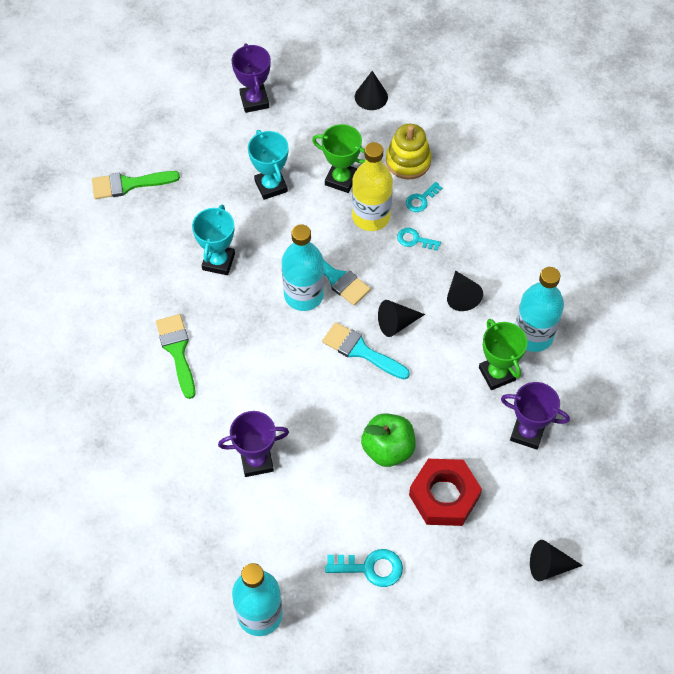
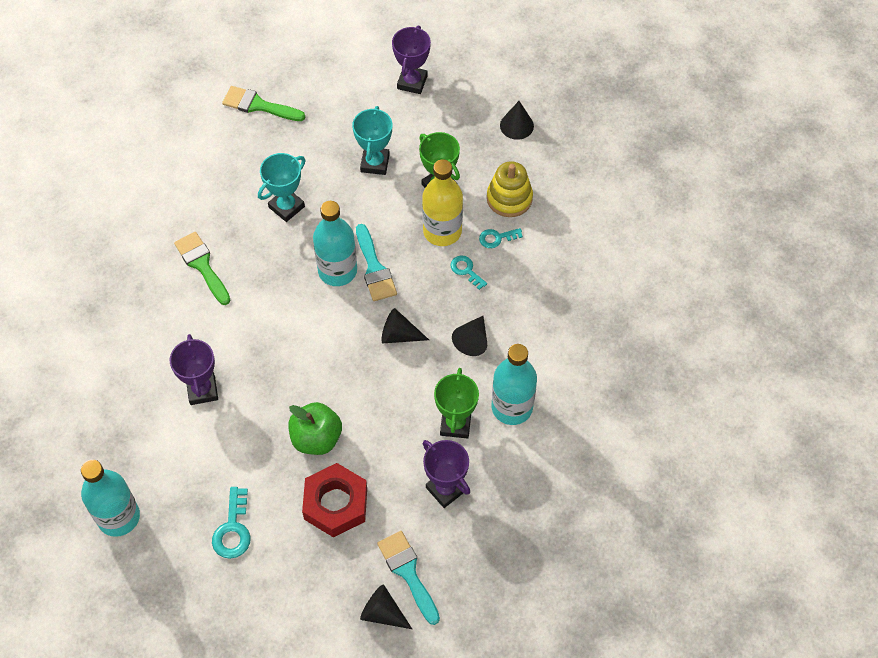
camera: 30 degrees right, 0 degrees up
green brush [156,314,195,399] -> green brush turned 45 degrees counterclockwise [174,232,231,305]
purple trophy [218,411,289,477] -> purple trophy turned 60 degrees clockwise [170,334,218,405]
turquoise brush [322,322,410,380] -> turquoise brush moved to [377,531,440,625]
turquoise key [325,549,403,587] -> turquoise key turned 60 degrees clockwise [212,487,251,559]

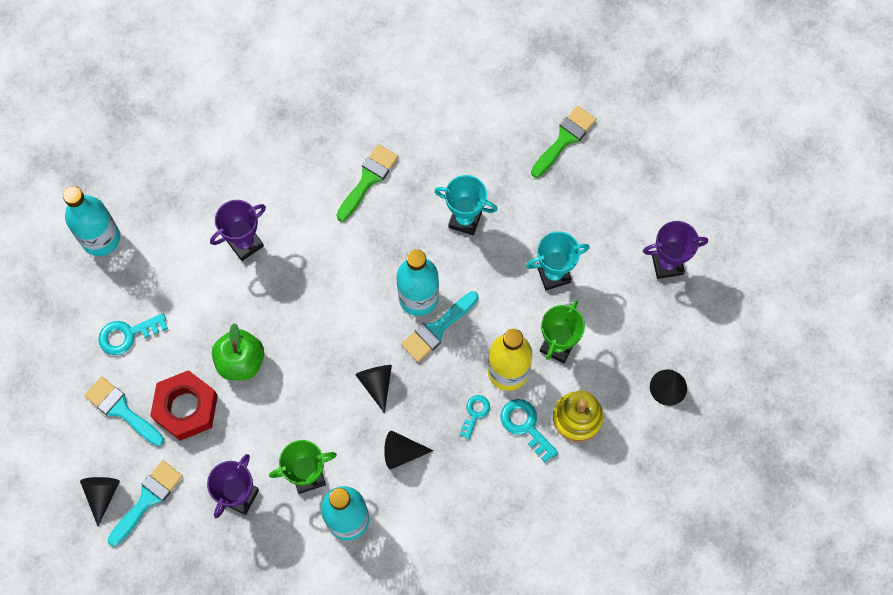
camera: 65 degrees right, 10 degrees up
green brush [222,86,305,121] -> green brush turned 45 degrees clockwise [531,106,596,178]
turquoise key [479,228,523,248] -> turquoise key [500,399,558,462], size x1.54
none -> turquoise brush [84,376,164,446]

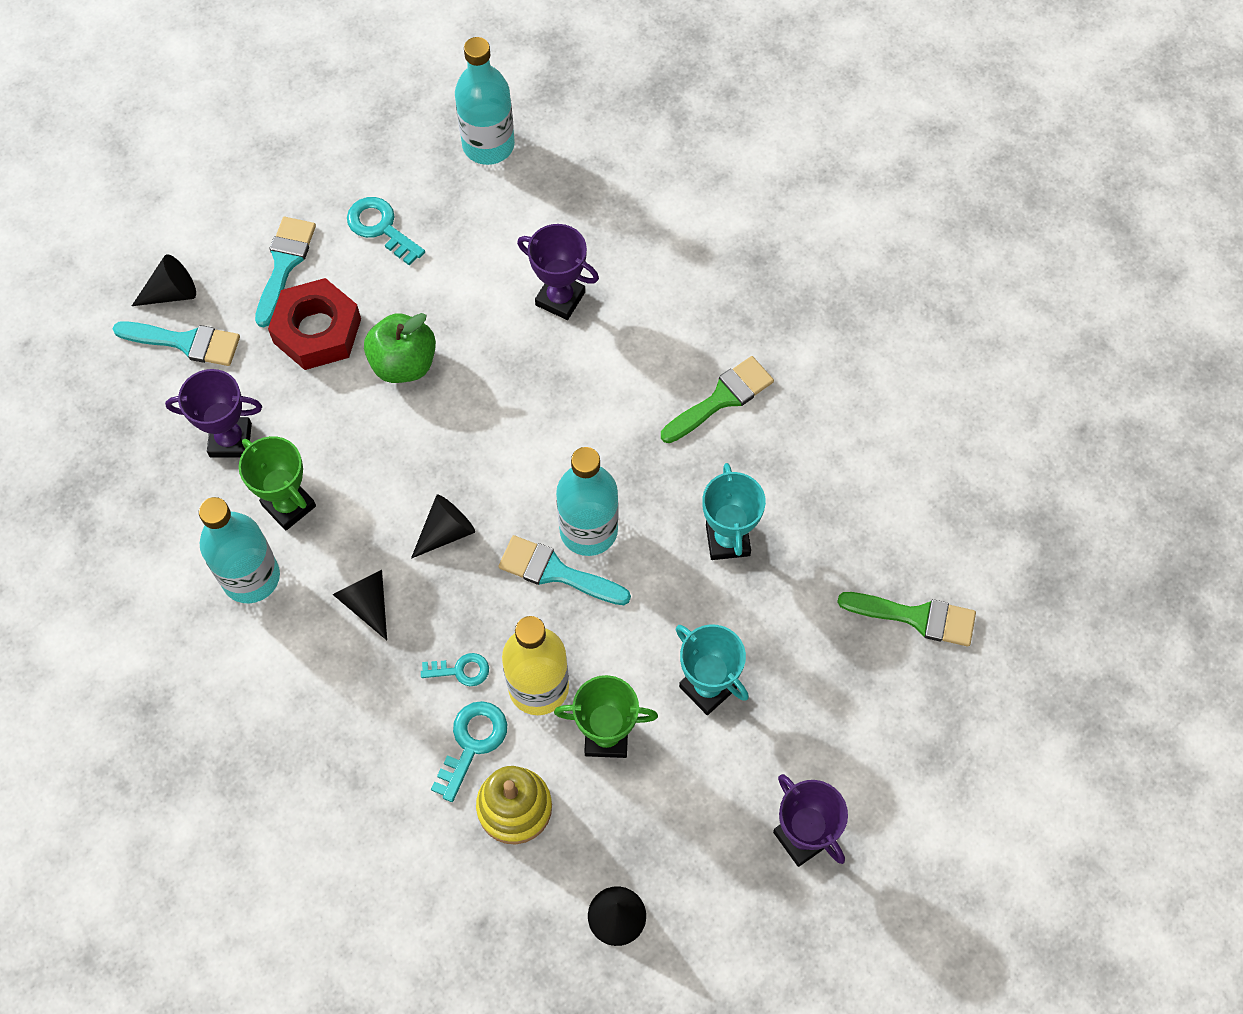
camera: 65 degrees right, 5 degrees down
green brush [336,144,398,222] -> green brush turned 45 degrees counterclockwise [661,356,774,443]

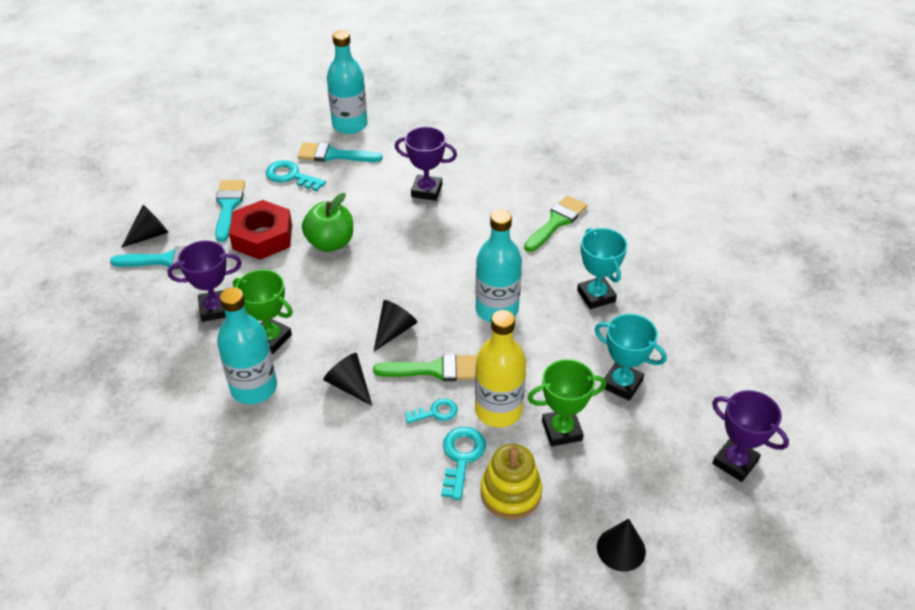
camera: 15 degrees left, 20 degrees down
turquoise brush [498,535,631,605] -> turquoise brush moved to [297,142,383,162]
green brush [837,592,976,647] -> green brush moved to [373,354,477,381]

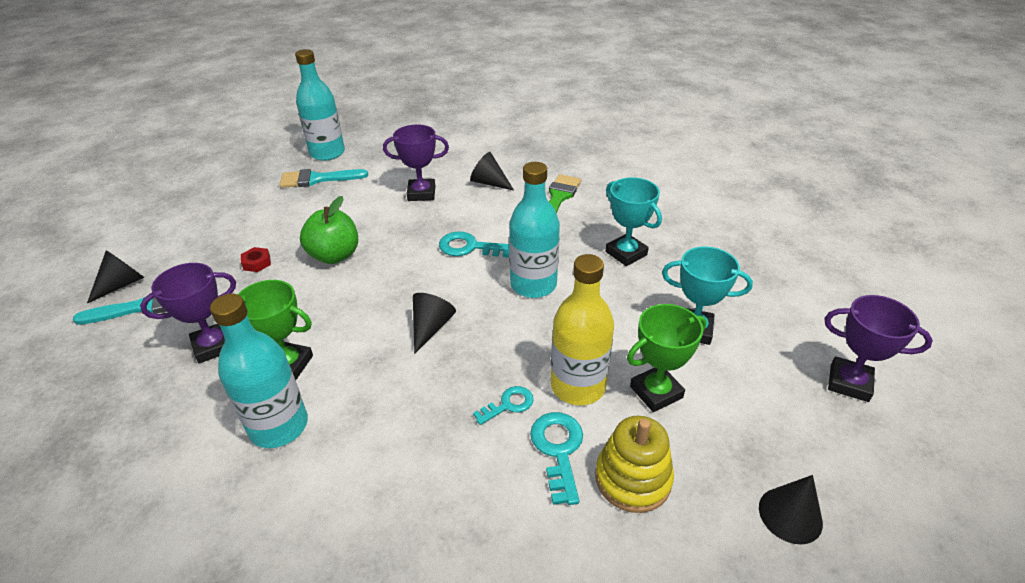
camera: 15 degrees left, 5 degrees down
turquoise brush [215,180,245,242] -> none
red nut [229,200,292,260] -> red nut [241,247,271,272], size x0.41
turquoise key [266,160,326,191] -> turquoise key moved to [439,231,509,258]
black cone [323,353,372,406] -> black cone moved to [470,152,514,191]
green brush [373,354,477,381] -> none

